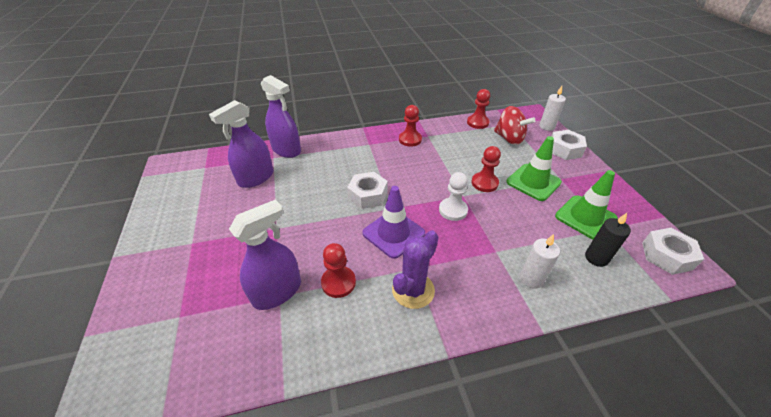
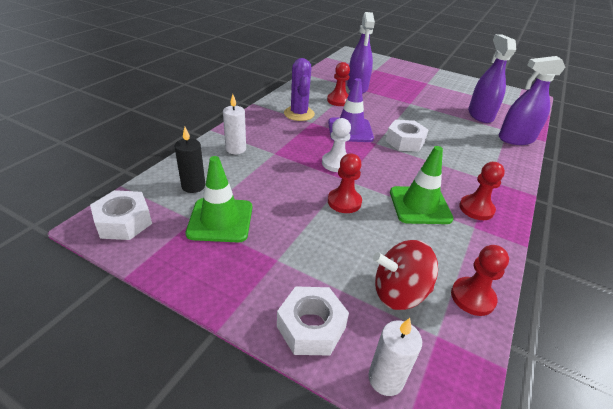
camera: 130 degrees right, 5 degrees down
green traffic cone [506,136,562,201] -> green traffic cone moved to [390,146,454,224]

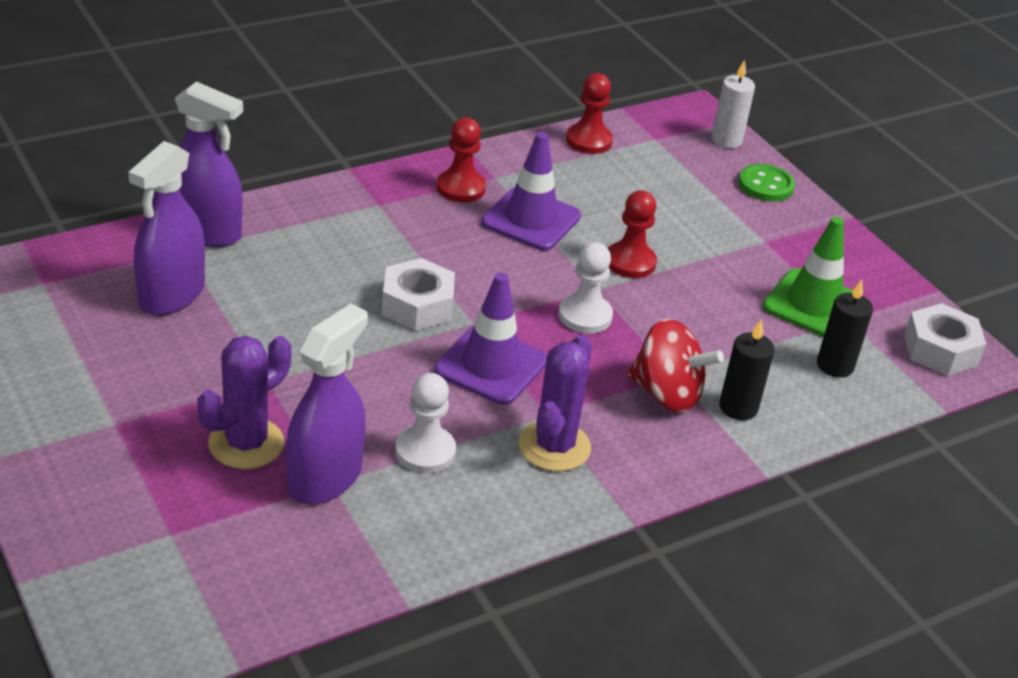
camera: 150 degrees left, 0 degrees up
white candle [223,94,246,154] -> black candle [719,319,775,420]
white nut [277,286,349,356] -> green button [738,164,795,202]
red pawn [327,62,350,106] -> white pawn [395,373,456,473]
red spinning top [373,240,438,310] -> red spinning top moved to [627,319,724,413]
green traffic cone [390,146,454,224] -> purple traffic cone [481,132,581,251]
none -> purple cactus [197,336,291,469]

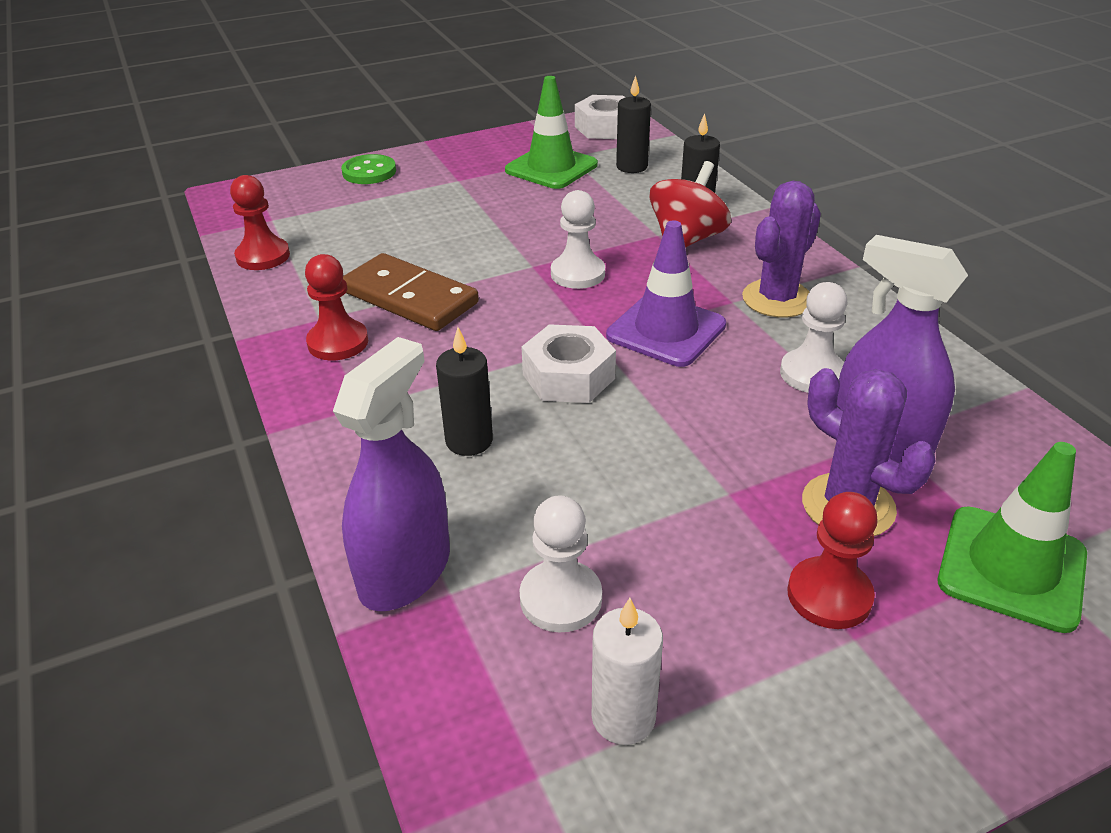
camera: 80 degrees left, 0 degrees up
purple spray bottle [128,141,205,315] -> white pawn [520,495,602,633]
purple traffic cone [481,132,581,251] -> brown domino [343,253,479,331]
purple cactus [519,335,592,472] -> purple cactus turned 75 degrees counterclockwise [742,181,821,318]
red pawn [608,191,657,278] -> red pawn moved to [787,492,878,629]
white candle [712,60,755,148] -> white candle moved to [592,598,663,745]
none -> black candle [436,327,493,456]
none -> green traffic cone [937,442,1087,633]

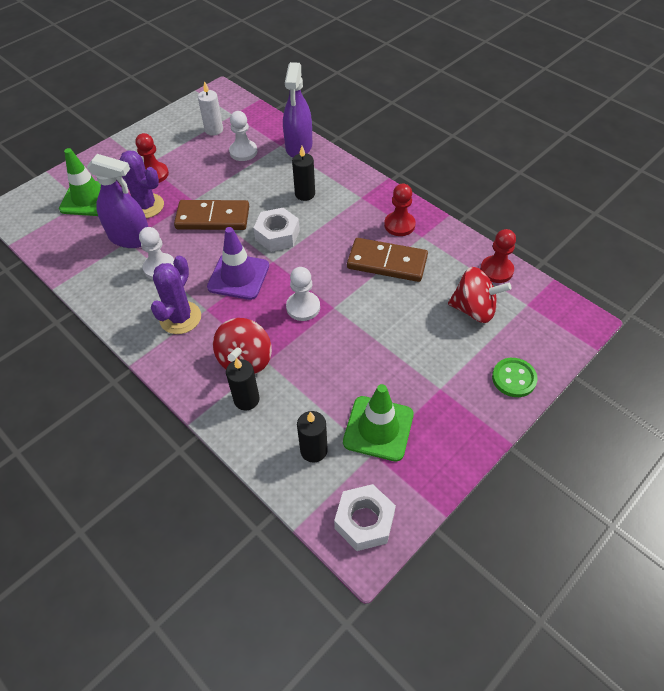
camera: 160 degrees right, 15 degrees up
none -> brown domino [174,200,249,230]
none -> red spinning top [448,267,512,323]

